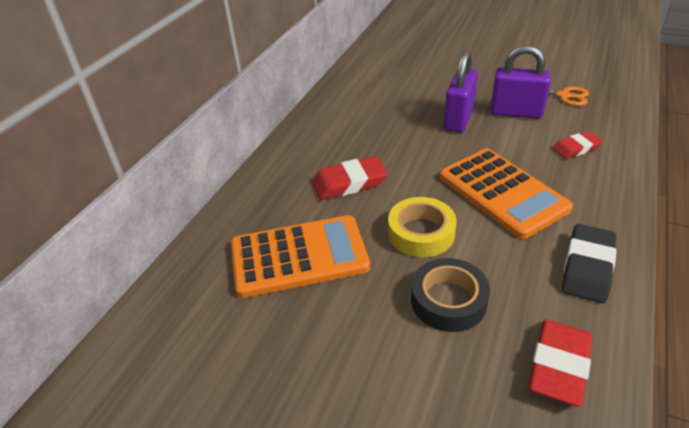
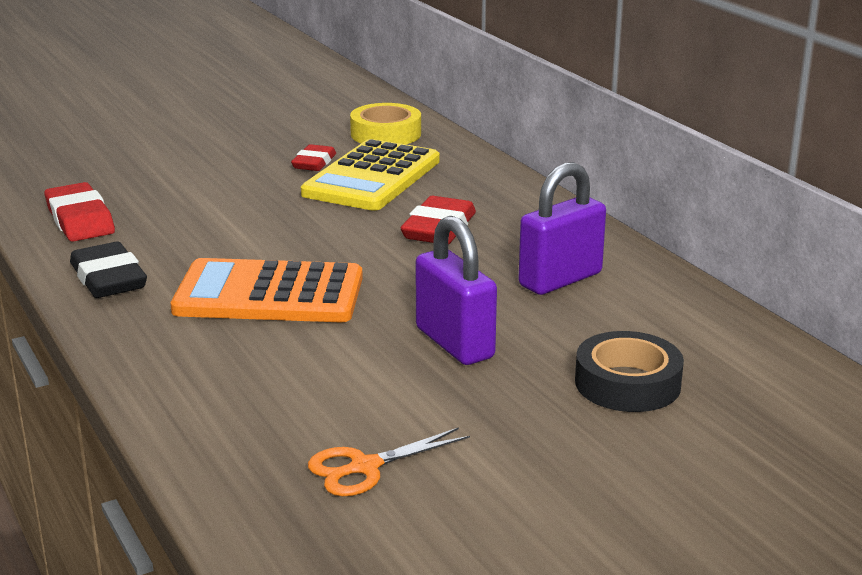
camera: 125 degrees right, 15 degrees down
orange calculator [231,215,370,298] -> yellow calculator [301,139,440,211]
yellow tape [388,197,457,257] -> yellow tape moved to [350,103,421,144]
black tape [411,258,490,332] -> black tape moved to [575,331,684,412]
purple padlock [490,45,551,119] -> purple padlock moved to [518,162,606,295]
red eraser [552,131,603,159] -> red eraser moved to [291,144,336,171]

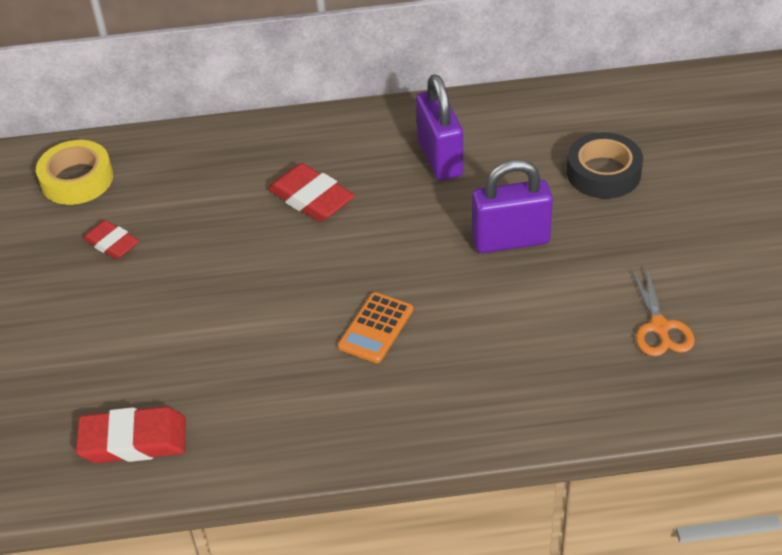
camera: 65 degrees left, 20 degrees up
black eraser [70,242,147,298] -> none
orange calculator [170,258,363,322] -> orange calculator [338,292,413,363], size x0.51
yellow calculator [301,139,440,211] -> none

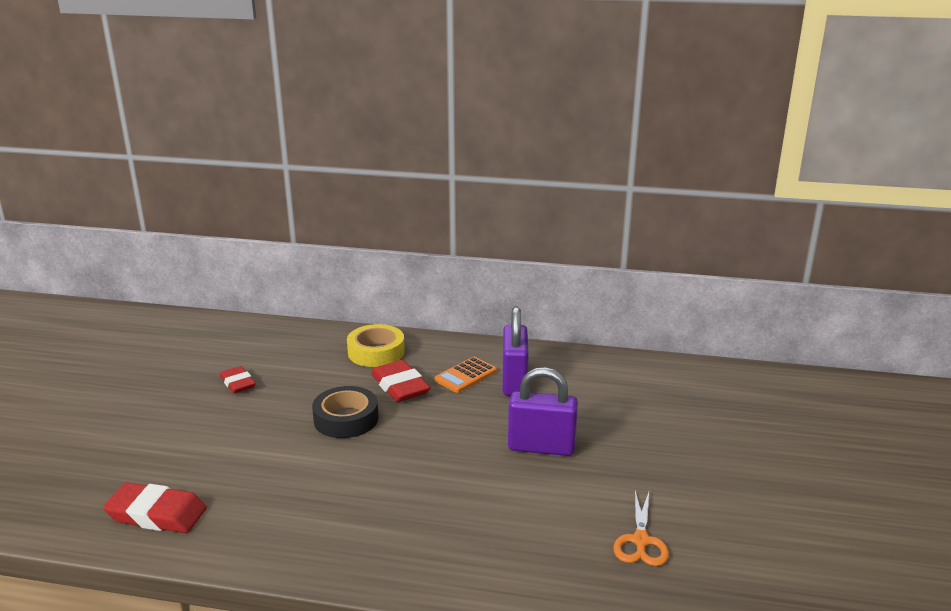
camera: 15 degrees right, 20 degrees down
yellow tape [36,140,113,205] -> yellow tape moved to [347,324,405,367]
orange calculator [338,292,413,363] -> orange calculator moved to [434,357,497,393]
black tape [567,132,643,199] -> black tape moved to [312,386,379,438]

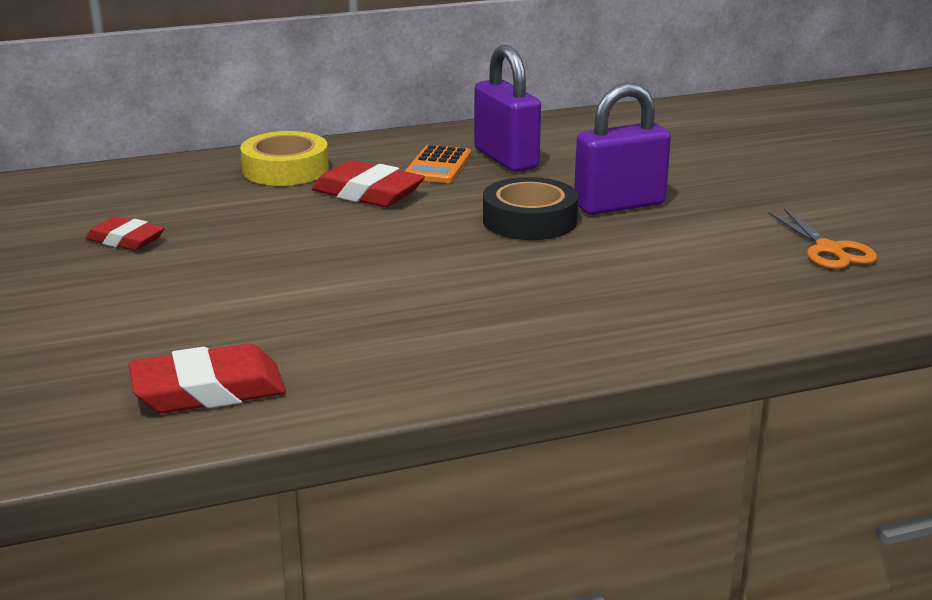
camera: 30 degrees left, 0 degrees up
black tape [312,386,379,438] -> black tape moved to [483,177,578,240]

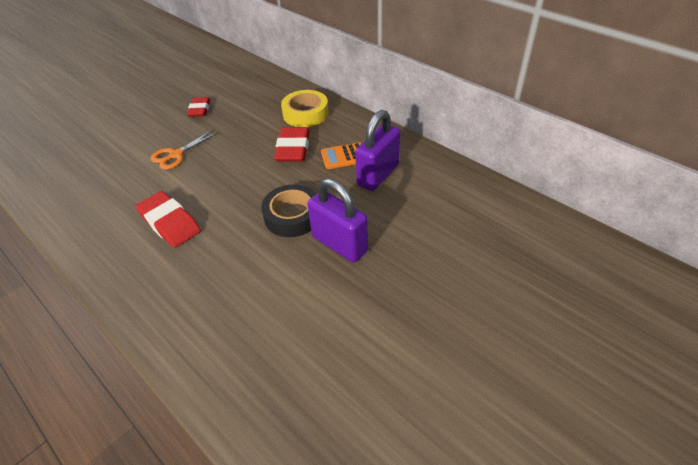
camera: 65 degrees right, 20 degrees up
red eraser [128,344,286,413] -> red eraser moved to [136,191,201,248]
orange scissors [768,208,877,269] -> orange scissors moved to [151,130,218,170]

